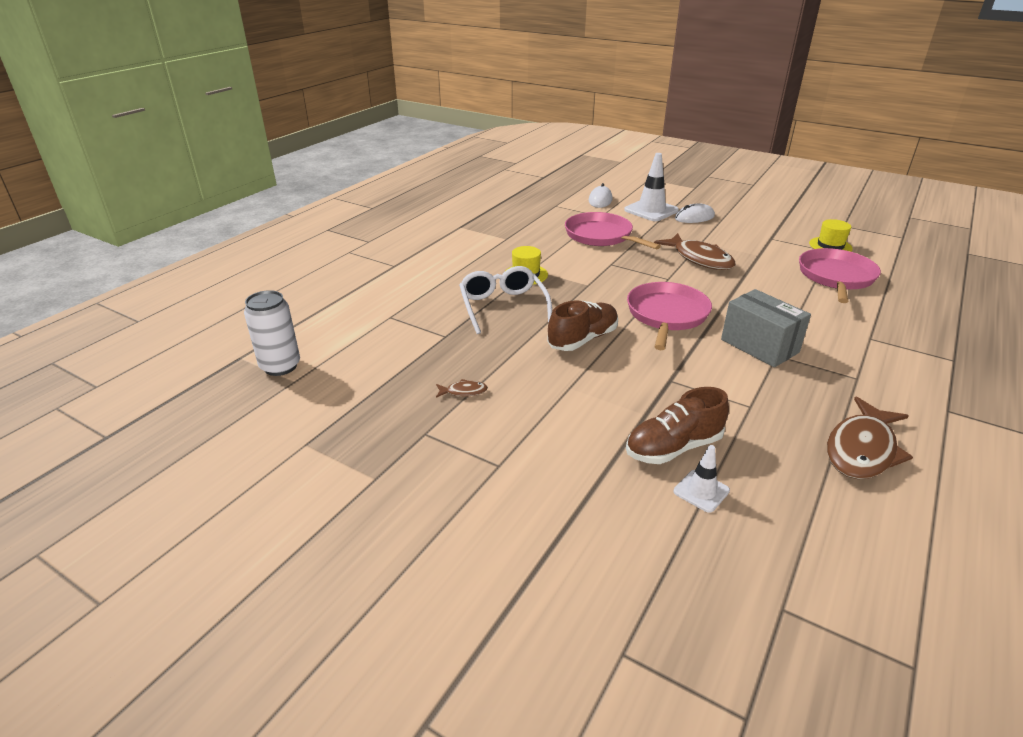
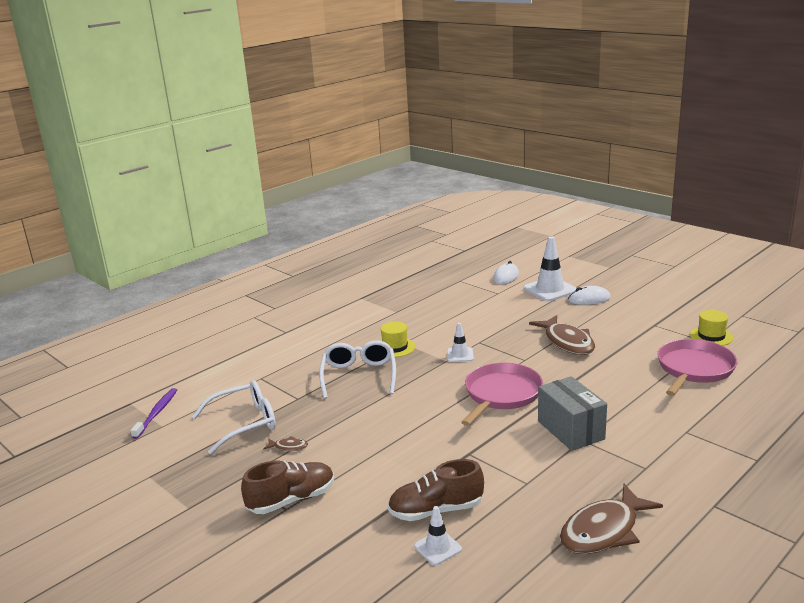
camera: 15 degrees right, 10 degrees down
white can [244,290,300,376] -> purple toothbrush [130,388,177,439]
brown shoe [547,300,618,351] -> brown shoe moved to [241,460,334,514]
pink pan [565,212,661,249] -> none
none -> white glasses [192,380,276,454]
none -> white traffic cone [447,323,474,362]

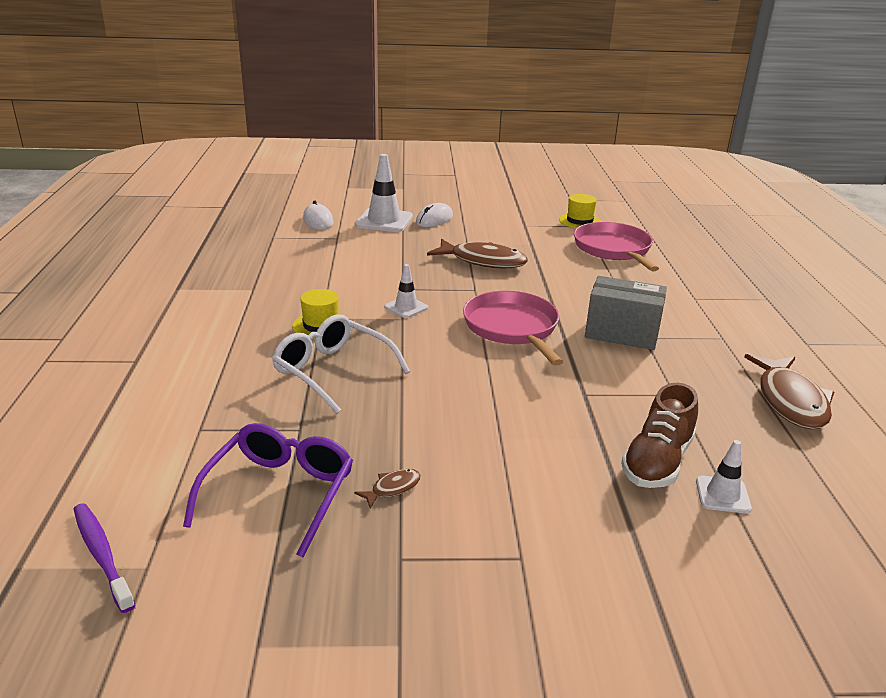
camera: 50 degrees left, 5 degrees up
white glasses [192,380,276,454] -> purple glasses [183,423,353,557]
brown shoe [241,460,334,514] -> none

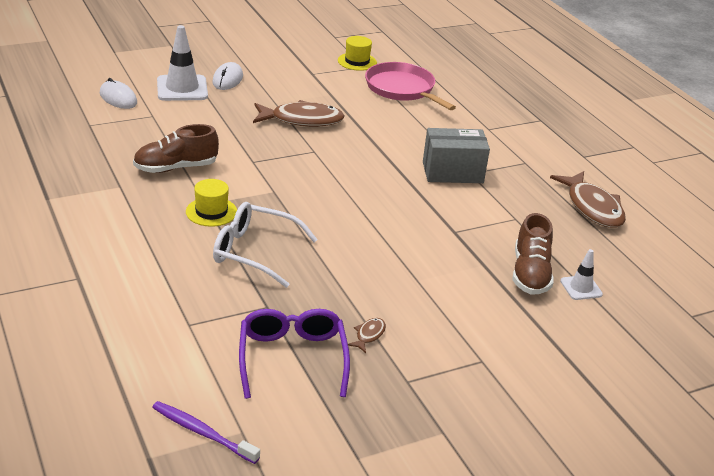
camera: 25 degrees left, 5 degrees up
white traffic cone [384,264,428,318] -> none
pink pan [463,291,563,366] -> none
none -> brown shoe [133,124,219,173]

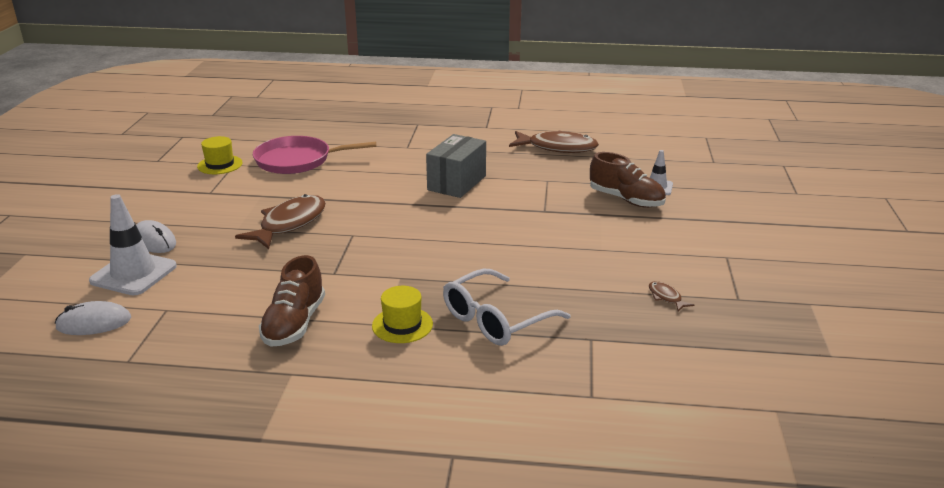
camera: 55 degrees left, 5 degrees down
purple toothbrush [152,401,260,464] -> none
purple glasses [239,309,350,399] -> none

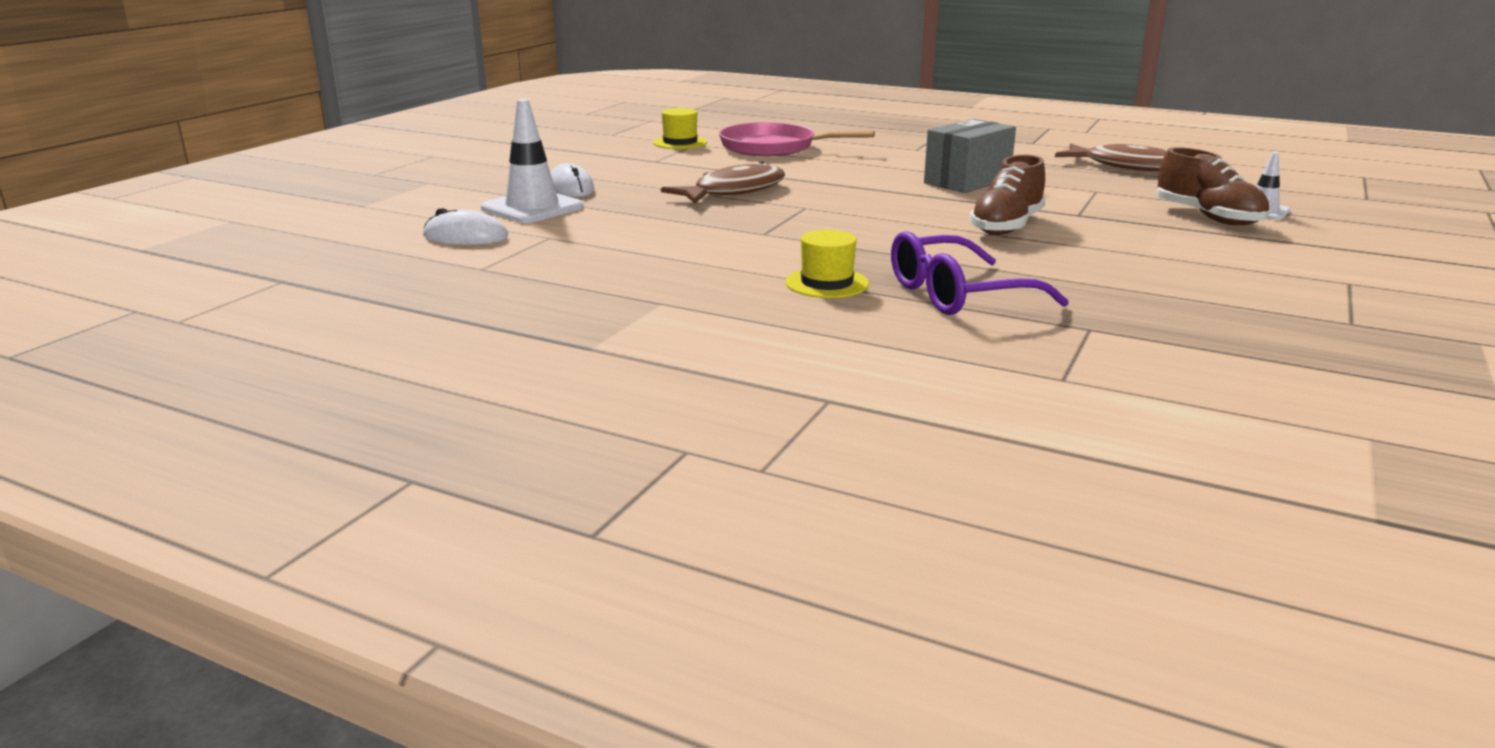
camera: 20 degrees right, 5 degrees down
brown shoe [259,255,325,346] -> brown shoe moved to [970,155,1045,235]
white glasses [443,269,570,346] -> purple glasses [891,231,1069,315]
brown fish [649,281,694,311] -> none

